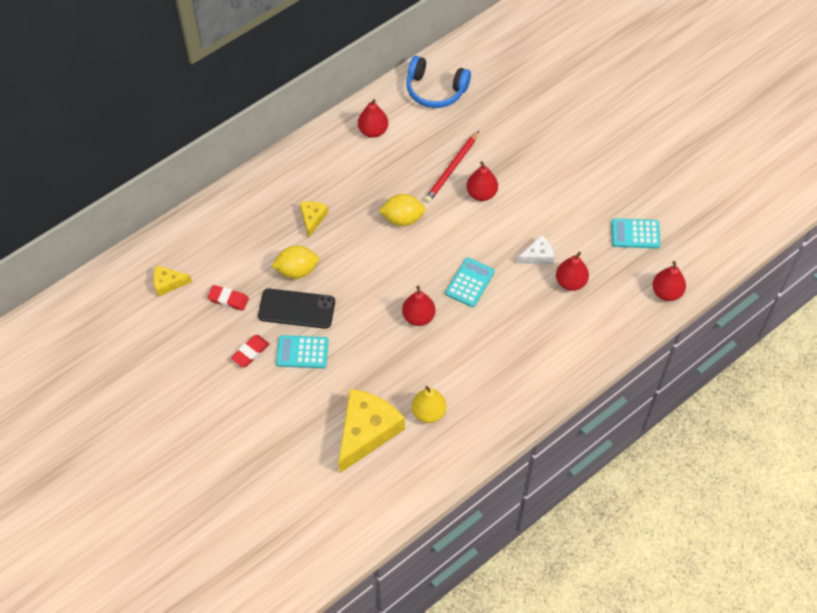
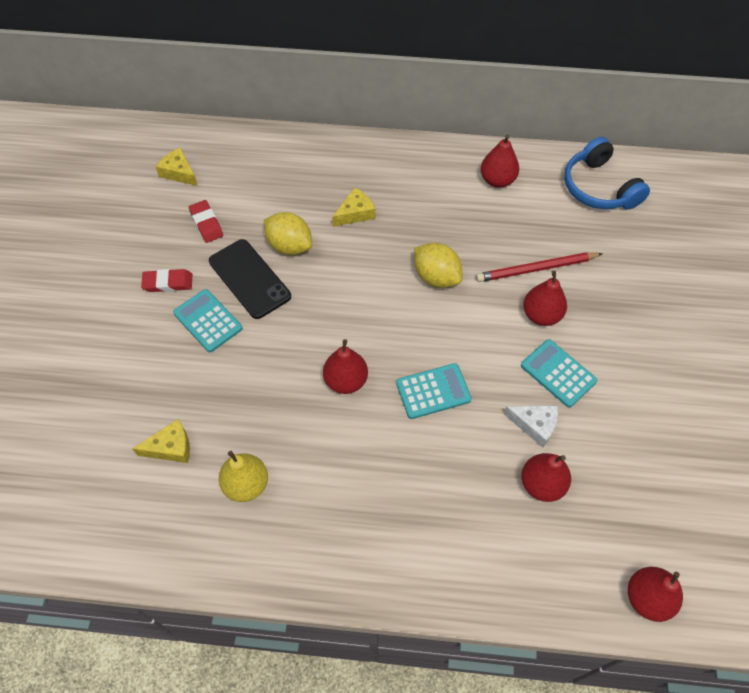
camera: 45 degrees right, 0 degrees up
yellow cheese [339,389,405,473] -> yellow cheese [133,419,190,463], size x0.49
turquoise calculator [611,218,661,248] -> turquoise calculator moved to [521,339,597,408]

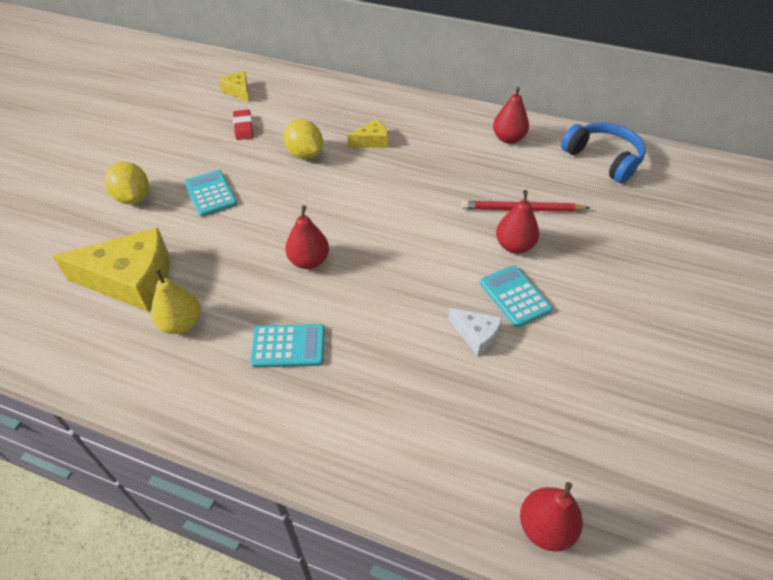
camera: 15 degrees right, 10 degrees down
yellow cheese [133,419,190,463] -> yellow cheese [52,228,170,312], size x2.05
red eraser [141,269,192,292] -> none
black phone [209,239,291,319] -> none
turquoise calculator [396,363,472,419] -> turquoise calculator moved to [250,324,325,368]
yellow lemon [414,243,463,288] -> yellow lemon moved to [105,161,149,204]
red pear [521,453,571,502] -> none
blue headphones [564,137,650,210] -> blue headphones turned 150 degrees clockwise [561,123,646,183]

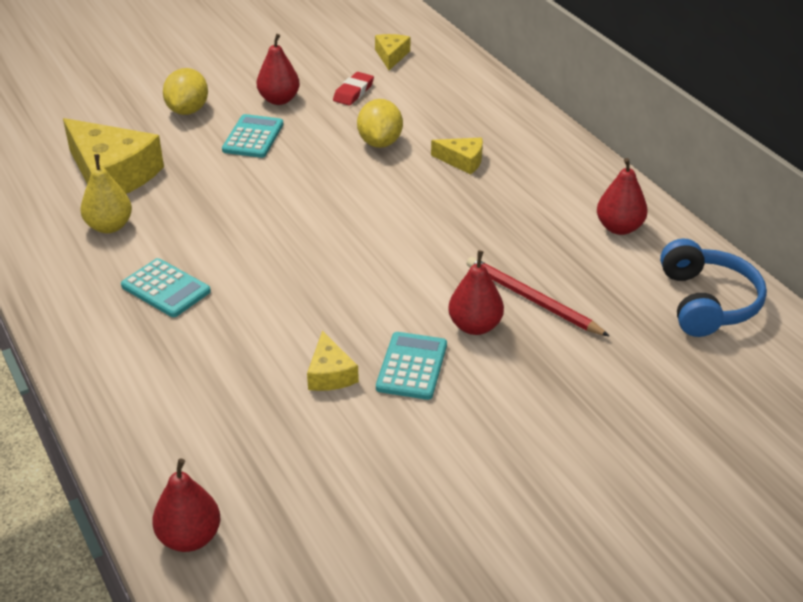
camera: 40 degrees right, 10 degrees down
red pear [285,205,329,269] -> red pear moved to [257,34,300,105]
white cheese [448,308,502,356] -> yellow cheese [307,331,359,391]

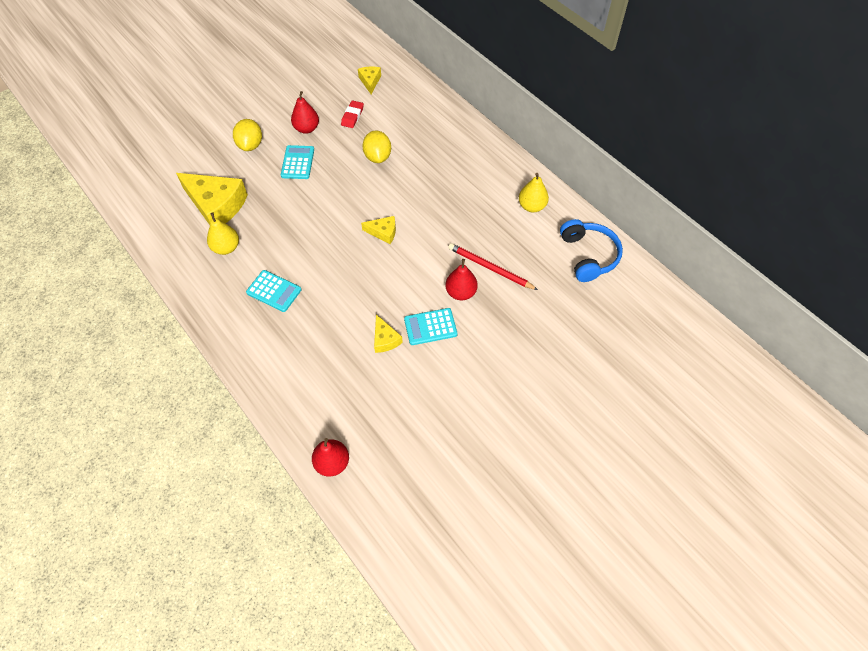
camera: 10 degrees left, 20 degrees up
turquoise calculator [376,332,447,400] -> turquoise calculator turned 105 degrees counterclockwise [404,308,458,345]
yellow cheese [431,138,483,175] -> yellow cheese moved to [361,216,396,244]
red pear [597,158,648,235] -> yellow pear [519,173,549,212]

